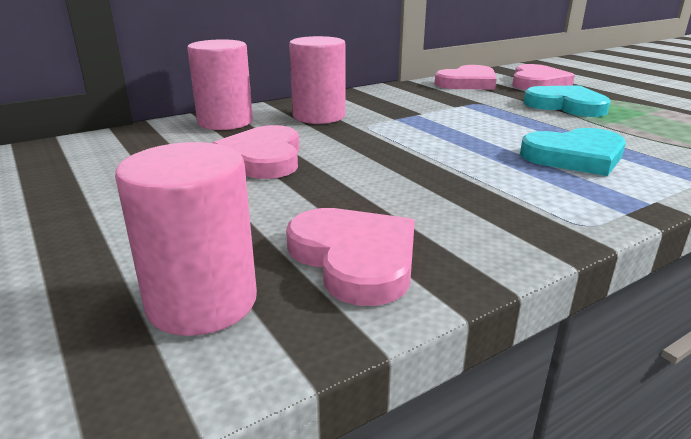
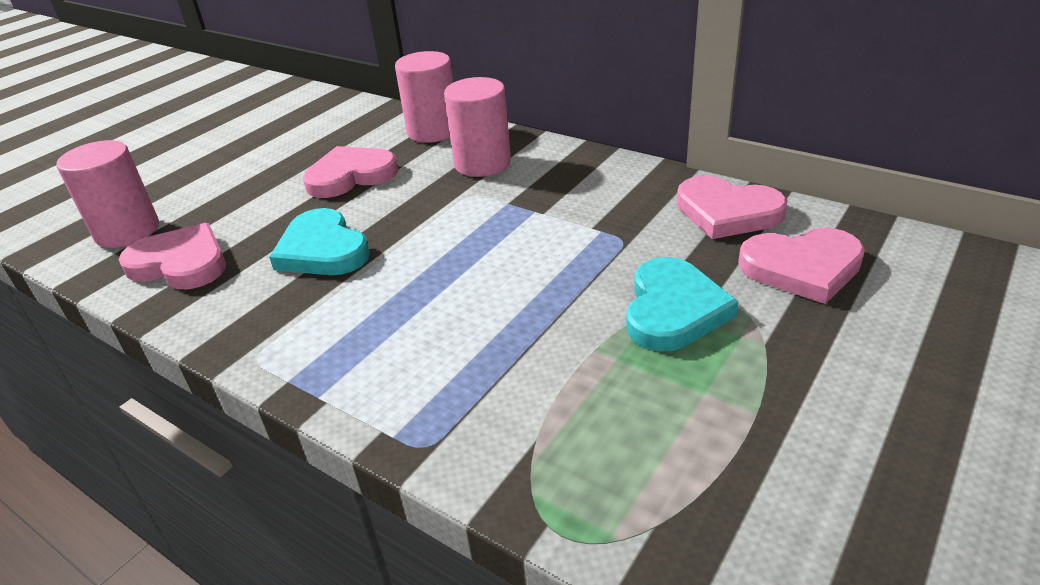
camera: 70 degrees right, 10 degrees up
pink heart [286,208,415,306] -> pink heart turned 105 degrees counterclockwise [119,223,226,289]
turquoise heart [520,128,626,176] -> turquoise heart moved to [269,208,370,275]

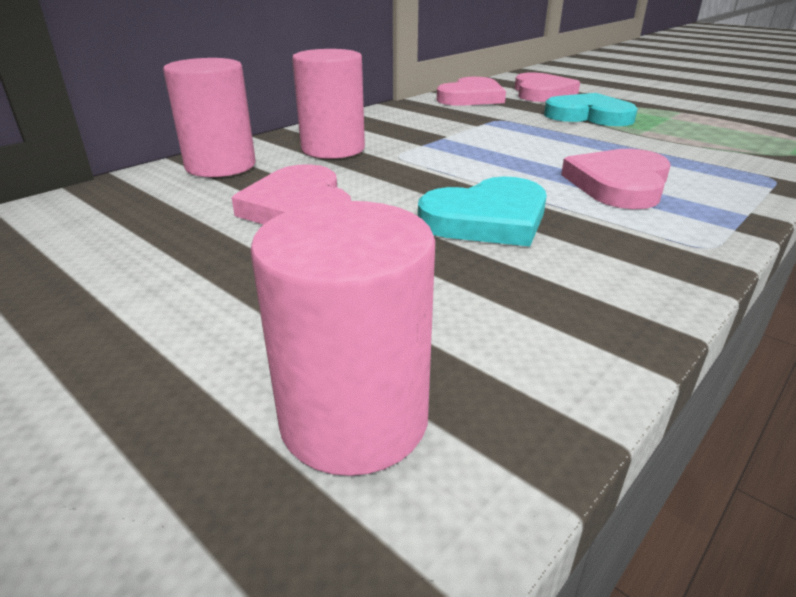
camera: 85 degrees left, 5 degrees down
pink heart [119,223,226,289] -> pink heart moved to [561,149,671,209]

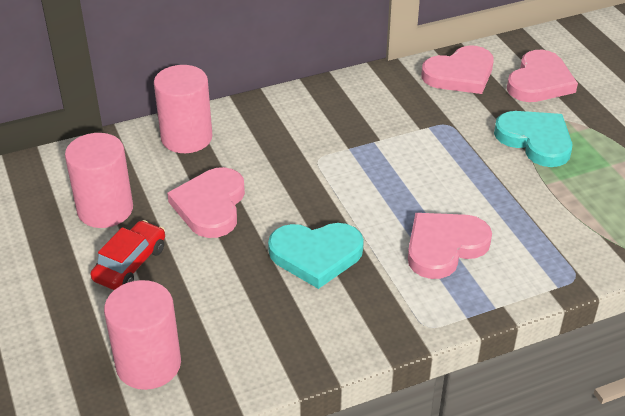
camera: 25 degrees right, 10 degrees up
pink cylinder [292,49,365,159] -> pink cylinder moved to [65,133,133,228]
none -> red car [90,220,165,290]

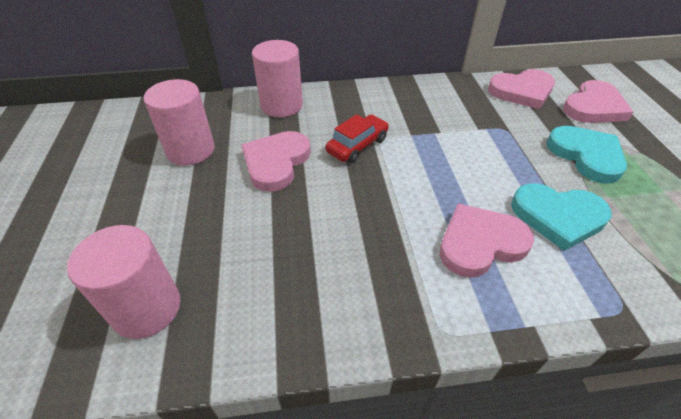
camera: 15 degrees right, 5 degrees up
red car [90,220,165,290] -> red car moved to [325,114,389,163]
turquoise heart [268,223,364,289] -> turquoise heart moved to [511,184,612,251]

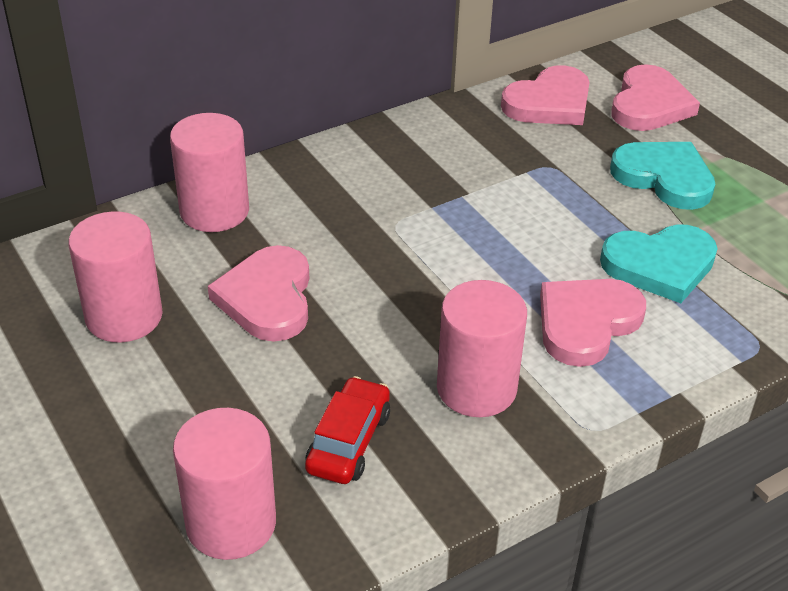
camera: 25 degrees left, 5 degrees down
red car [325,114,389,163] -> red car moved to [305,376,390,484]
none -> pink cylinder [437,280,527,417]

